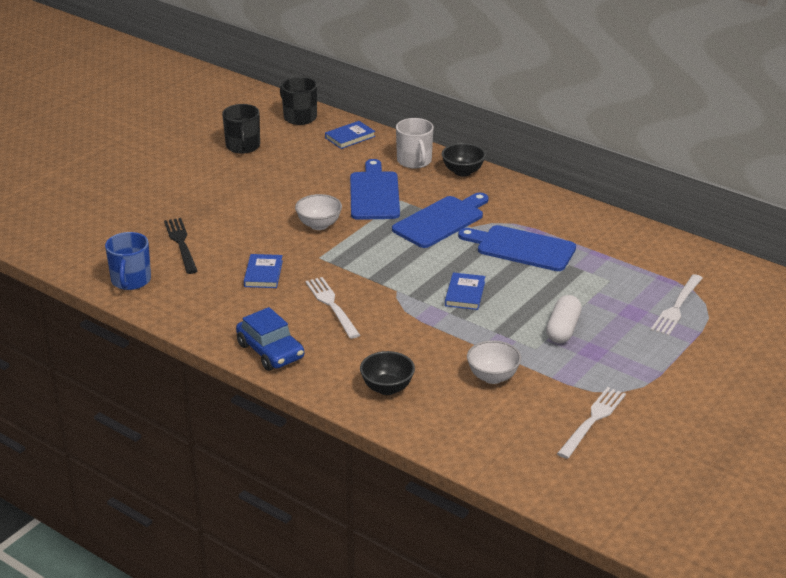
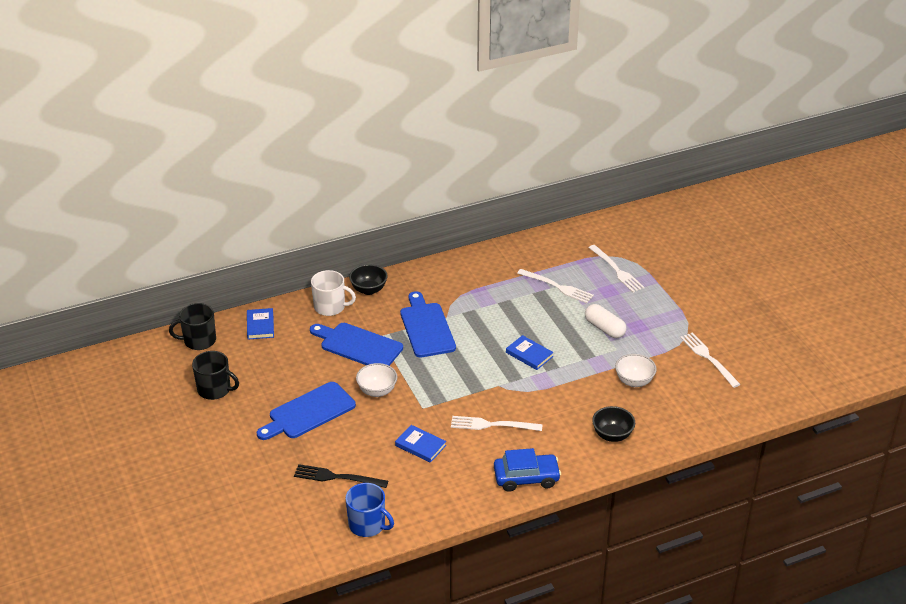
camera: 60 degrees left, 5 degrees up
blue cutting board [458,225,576,271] -> blue cutting board moved to [257,382,356,440]
none -> white fork [517,269,594,303]

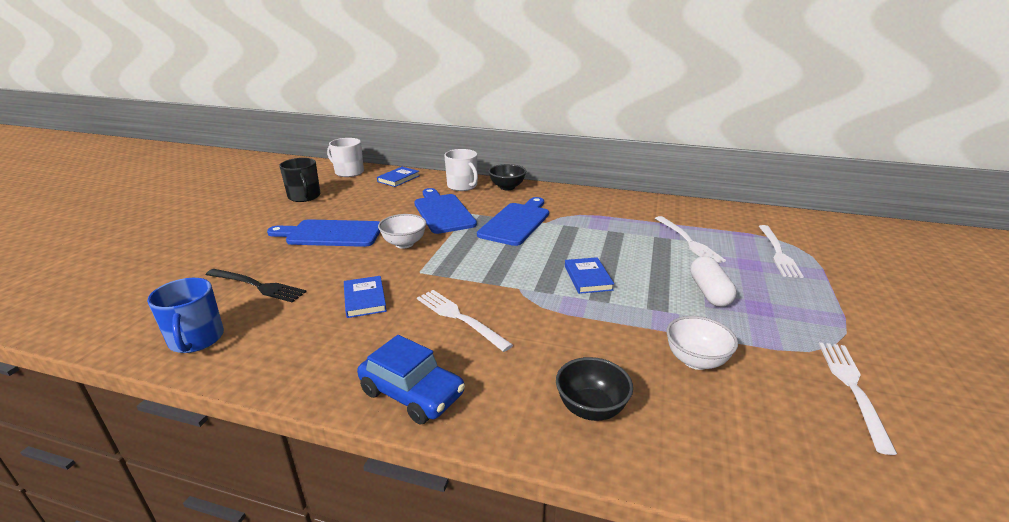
camera: 40 degrees right, 10 degrees down
black mug [169,303,216,350] -> white mug [327,138,364,177]
black fork [294,464,388,488] -> black fork turned 150 degrees clockwise [206,269,307,303]

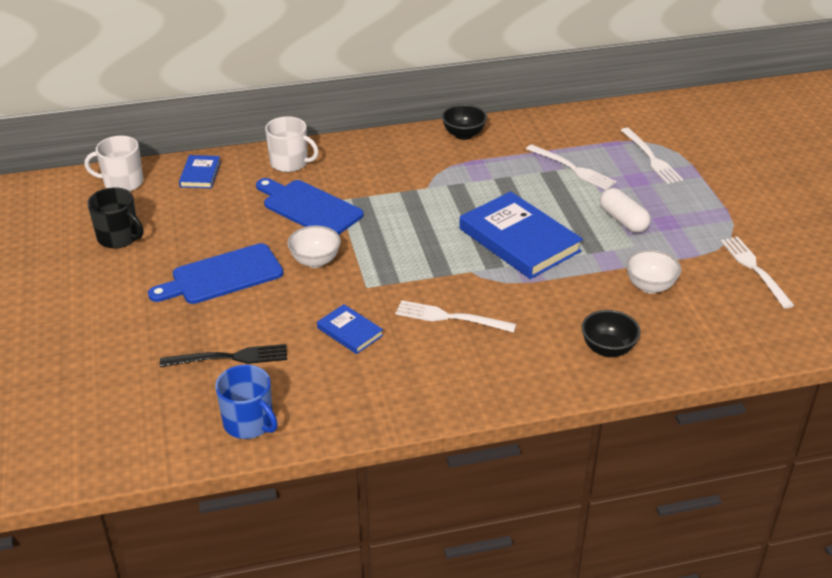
camera: 30 degrees left, 10 degrees up
blue car [357,335,465,424] -> none
blue cutting board [477,197,549,246] -> none
black bowl [488,164,526,190] -> black bowl moved to [442,104,487,140]
blue book [565,257,614,294] -> blue book [459,191,583,279], size x2.05

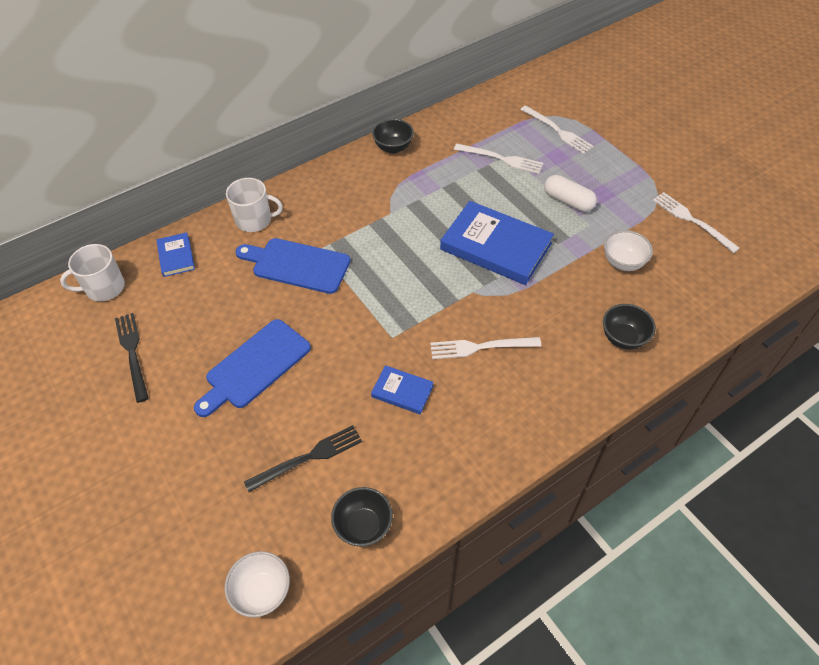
camera: 20 degrees left, 15 degrees up
black mug [88,187,143,248] -> black fork [115,313,149,403]
blue mug [215,365,278,439] -> black bowl [331,487,393,547]
white bowl [287,226,341,268] -> white bowl moved to [225,551,290,617]

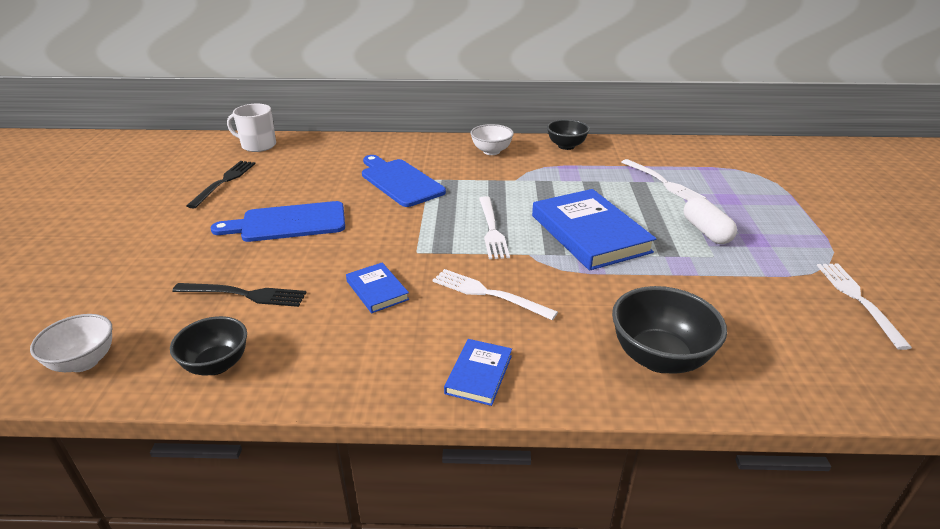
camera: 35 degrees right, 20 degrees down
blue book [157,232,195,277] -> blue book moved to [444,339,512,406]
white mug [226,178,283,232] -> none
white fork [520,106,594,154] -> white fork moved to [479,196,510,259]
black bowl [603,304,656,350] -> black bowl [612,286,727,374], size x1.51
white bowl [604,230,653,271] -> white bowl moved to [470,124,514,155]

